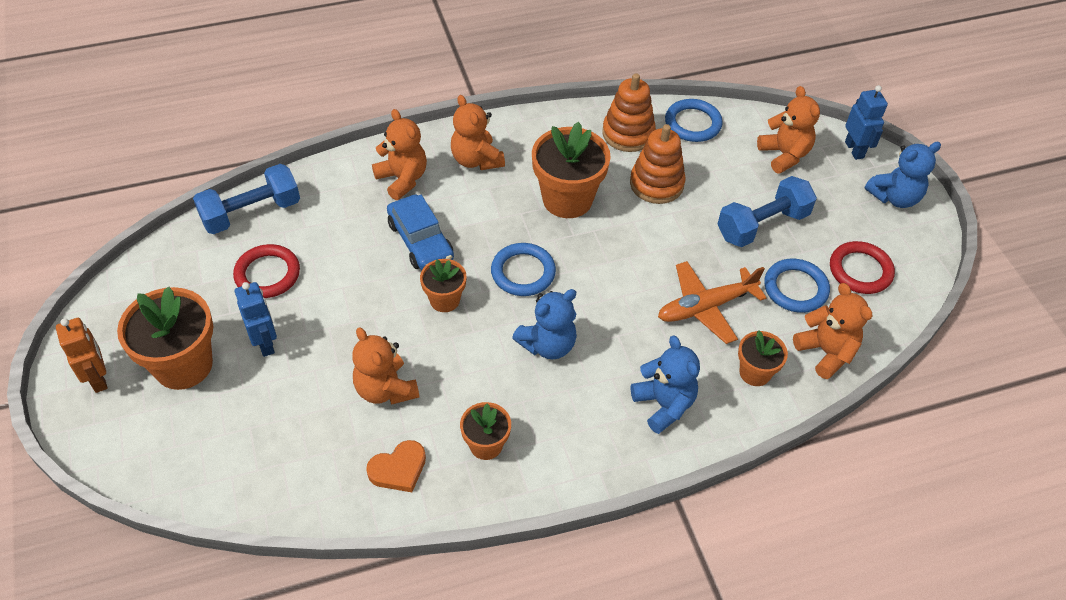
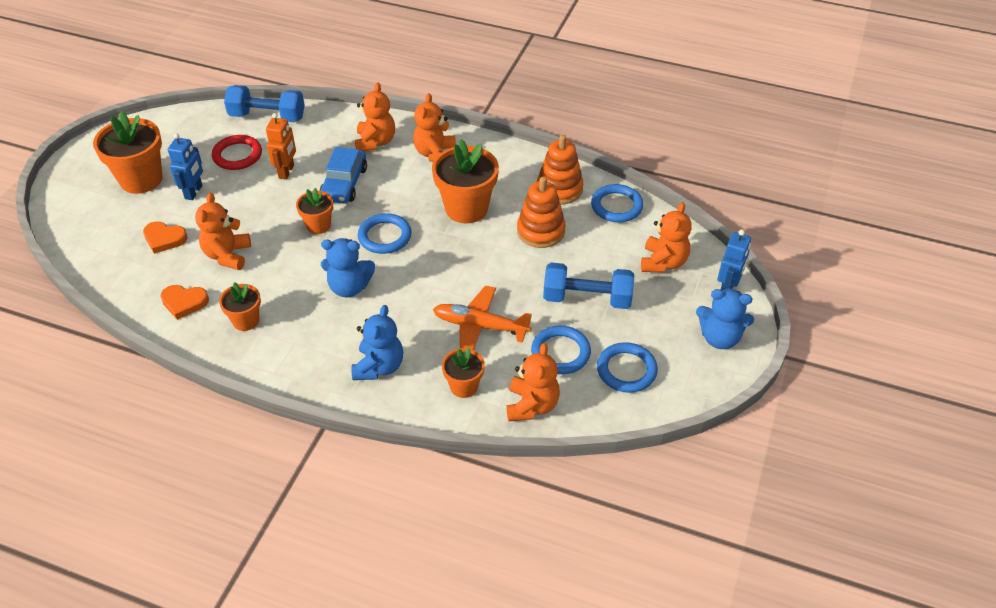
camera: 40 degrees right, 5 degrees down
orange robot [56,318,108,393] -> orange robot moved to [266,113,296,180]
red ring [830,241,895,294] -> blue ring [597,342,658,393]
none -> orange heart [143,221,188,254]

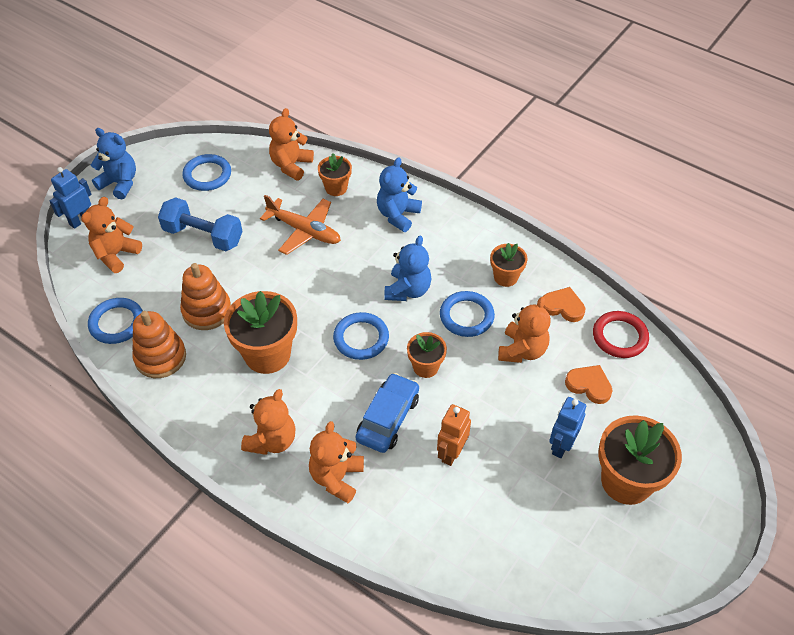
camera: 165 degrees left, 5 degrees up
red ring [212,135,262,170] -> red ring moved to [593,311,649,358]
blue dumbbell [224,85,305,122] -> none
blue teddy bear [321,238,375,298] -> blue teddy bear turned 90 degrees clockwise [384,236,432,301]
blue ring [531,326,591,374] -> blue ring moved to [440,291,495,337]

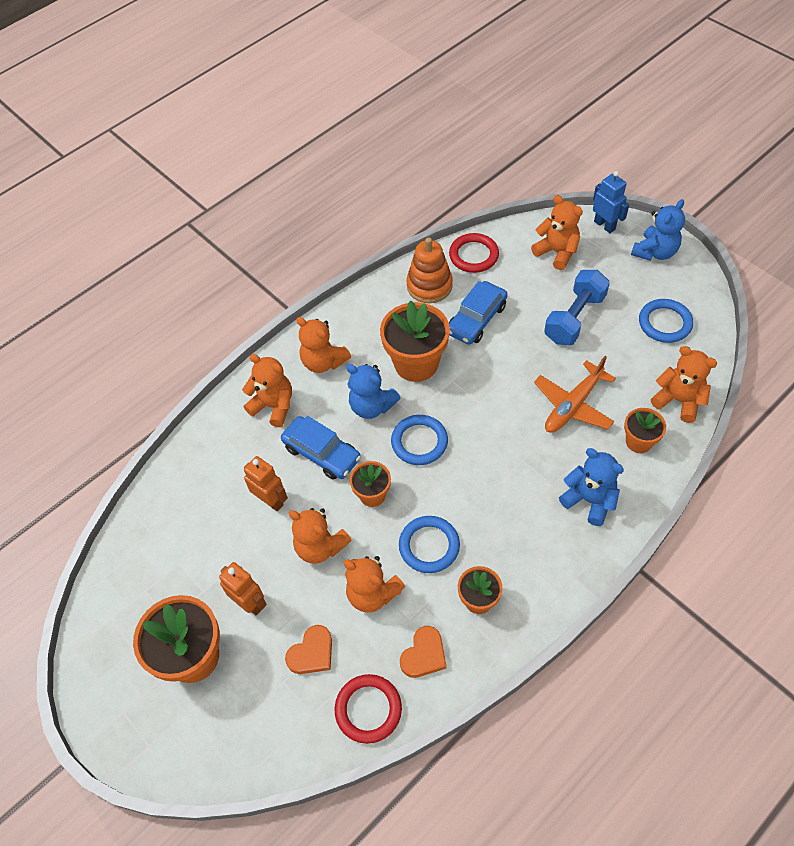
camera: 105 degrees right, 5 degrees up
blue ring [88,298,143,344] -> red ring [449,233,499,273]
orange stacking toy [180,263,231,330] -> blue car [449,281,508,345]
blue teddy bear [384,236,432,301] -> blue teddy bear moved to [346,364,400,419]
blue robot [549,397,586,458] -> orange robot [219,562,267,615]
none -> orange teddy bear [288,508,352,564]

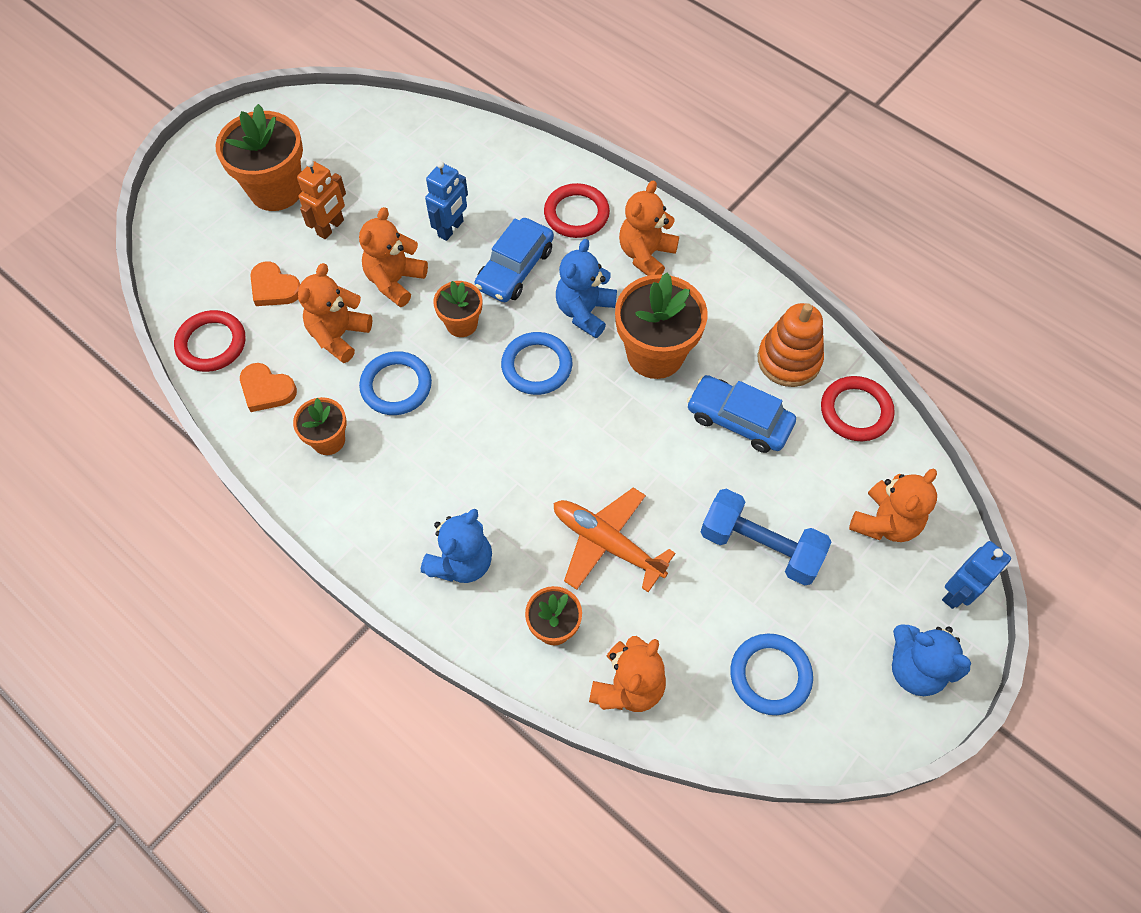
camera: 80 degrees right, 5 degrees up
orange teddy bear [242,354,292,427] -> red ring [544,183,610,238]
orange robot [244,456,288,511] -> blue robot [425,161,468,241]

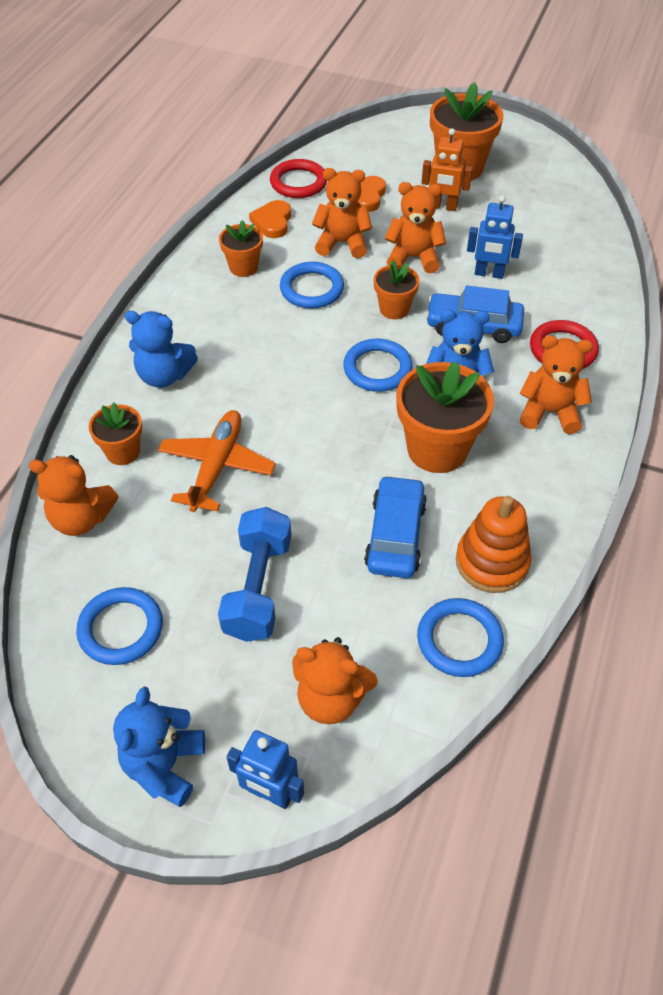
camera: 70 degrees right, 10 degrees down
red ring [821,376,895,441] -> blue ring [417,598,504,677]

